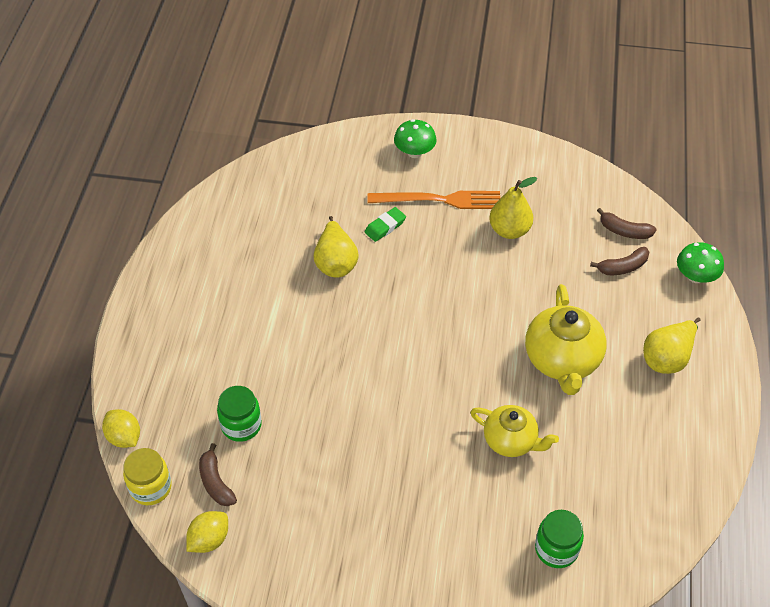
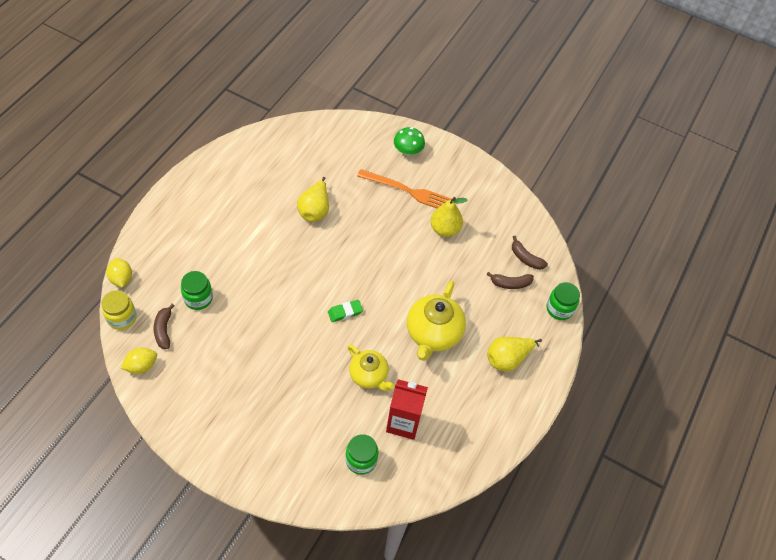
camera: 15 degrees right, 5 degrees up
green eraser [365,207,406,242] -> green eraser moved to [328,300,363,322]
green mushroom [677,242,724,283] -> green jar [546,282,580,320]
none -> red carton [386,379,428,440]

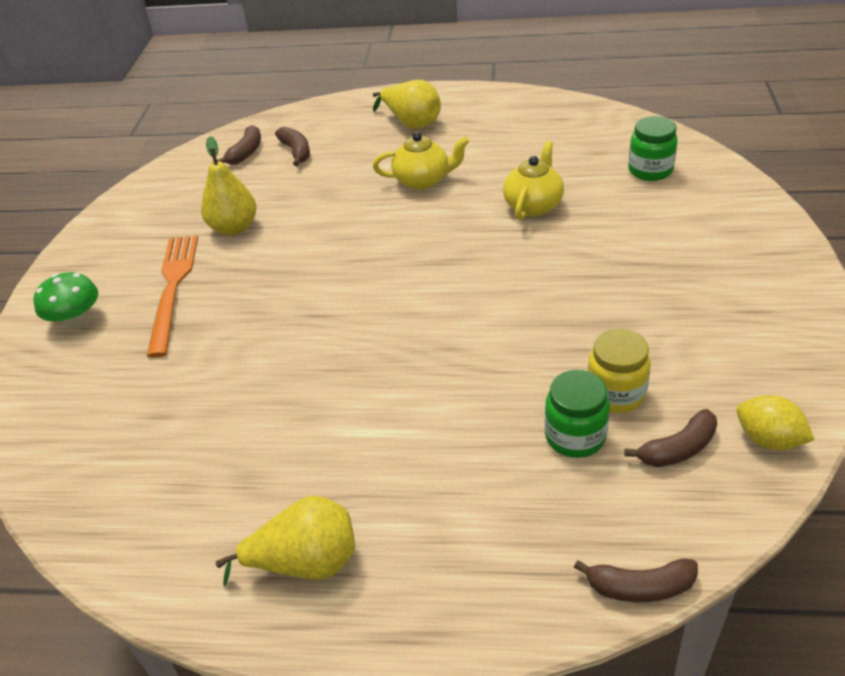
camera: 105 degrees left, 15 degrees down
yellow jar [101,290,137,330] -> yellow jar moved to [587,328,651,413]
yellow lemon [106,258,132,288] -> brown banana [574,558,698,602]
yellow pear [297,177,329,222] -> yellow pear moved to [215,496,355,586]
green eraser [328,300,363,322] -> none
red carton [386,379,428,440] -> none
yellow teapot [407,281,466,361] -> yellow teapot [373,132,469,190], size x0.65
green jar [546,282,580,320] -> none

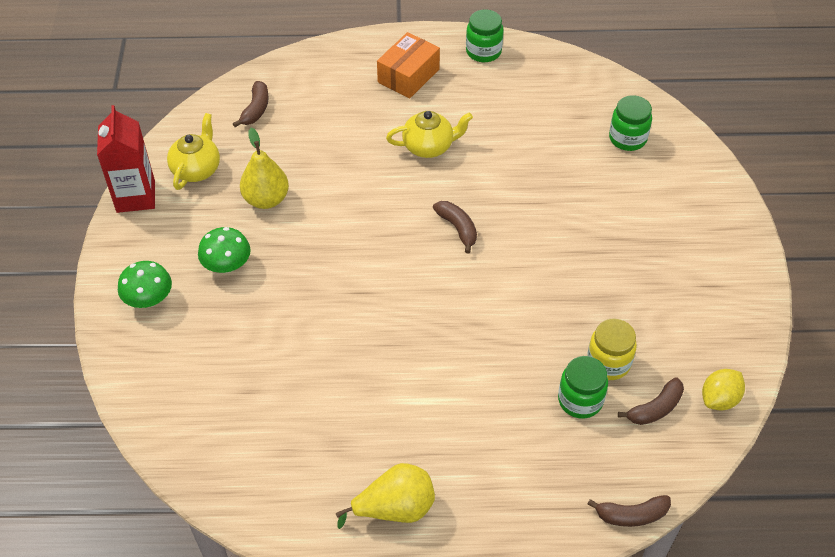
camera: 10 degrees left, 10 degrees up
orange fork [147,235,198,358] -> green mushroom [198,227,251,273]
brown banana [275,127,310,166] -> brown banana moved to [433,201,477,253]
yellow pear [373,80,441,129] -> orange box [377,32,440,98]
yellow teapot [503,141,564,220] -> yellow teapot moved to [167,113,220,190]
yellow lemon [737,395,815,451] -> yellow lemon turned 75 degrees counterclockwise [702,369,745,410]
none -> red carton [97,105,155,213]
none -> green jar [466,9,504,62]

